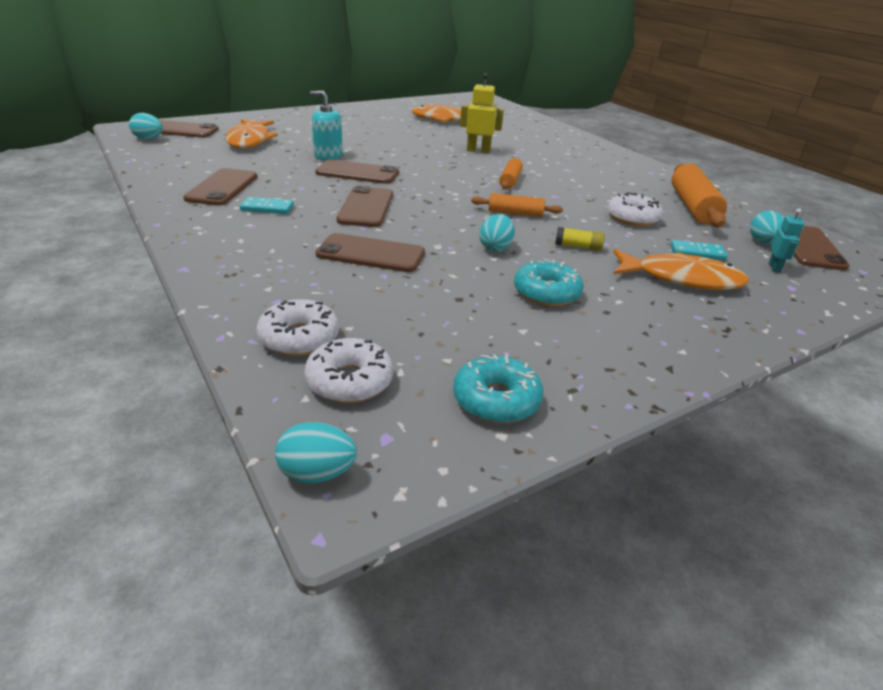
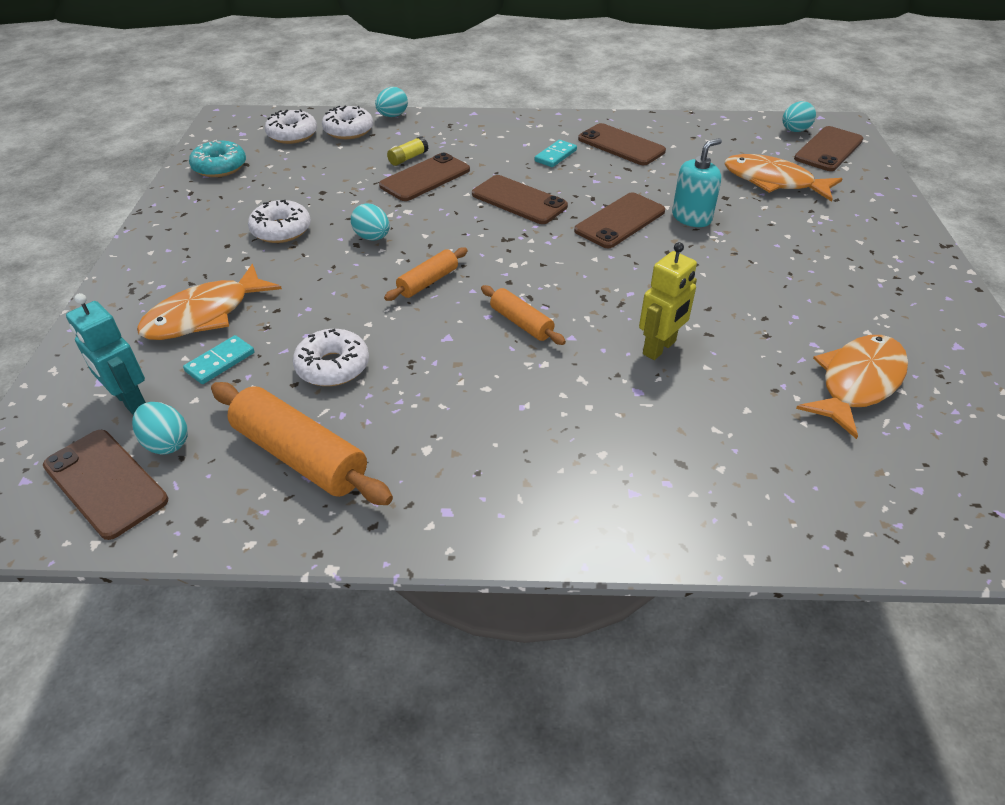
camera: 125 degrees right, 10 degrees up
turquoise egg [275,422,357,483] -> turquoise egg moved to [375,87,408,117]
turquoise donut [514,259,584,307] -> white donut [248,200,311,243]
yellow glue stick [555,227,605,251] -> yellow glue stick moved to [387,136,429,166]
turquoise robot [769,209,804,273] -> turquoise robot [66,293,146,414], size x1.65

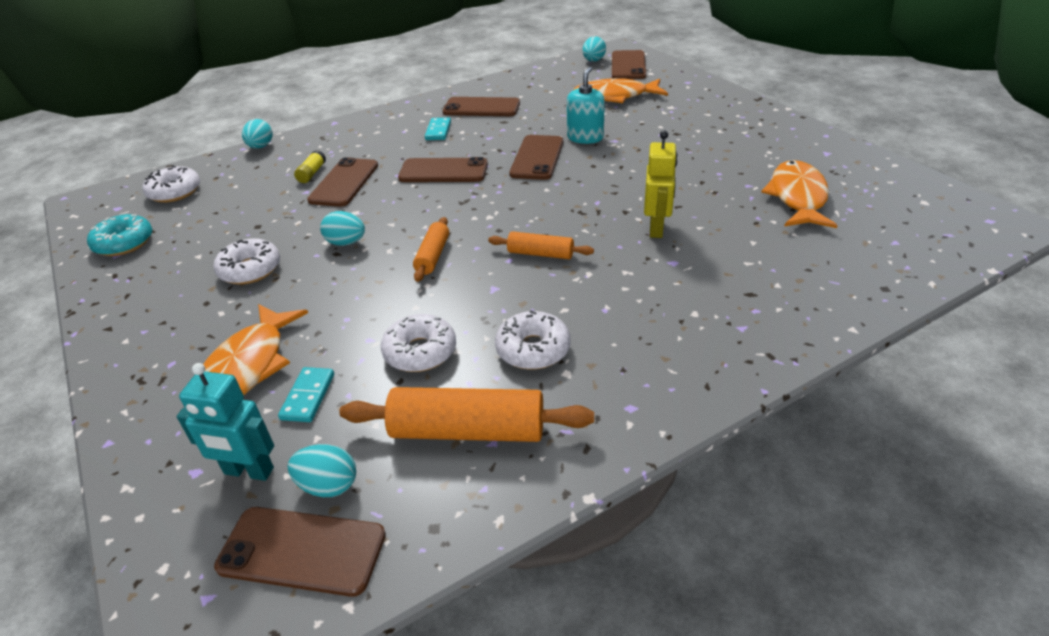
camera: 30 degrees left, 5 degrees down
white donut [322,106,373,139] -> white donut moved to [495,310,570,370]

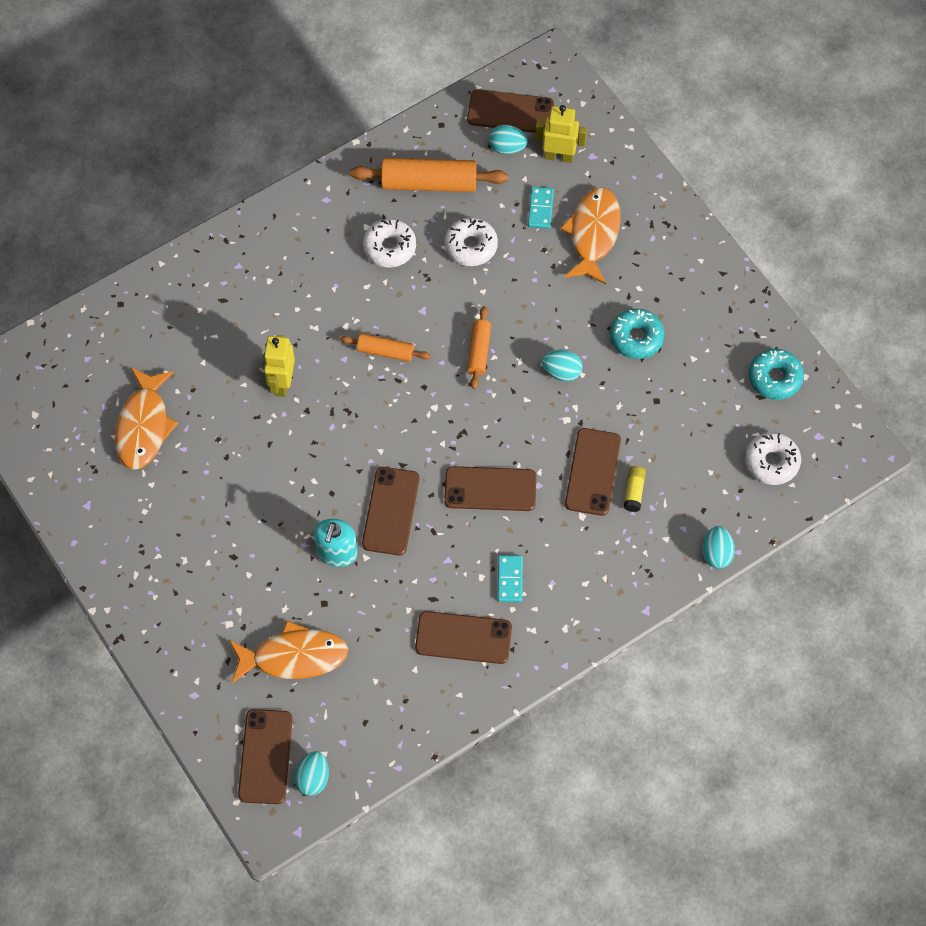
camera: 175 degrees right, 25 degrees up
turquoise robot [177,363,274,481] -> yellow robot [535,105,587,163]
white donut [214,238,280,285] -> turquoise donut [610,309,665,359]

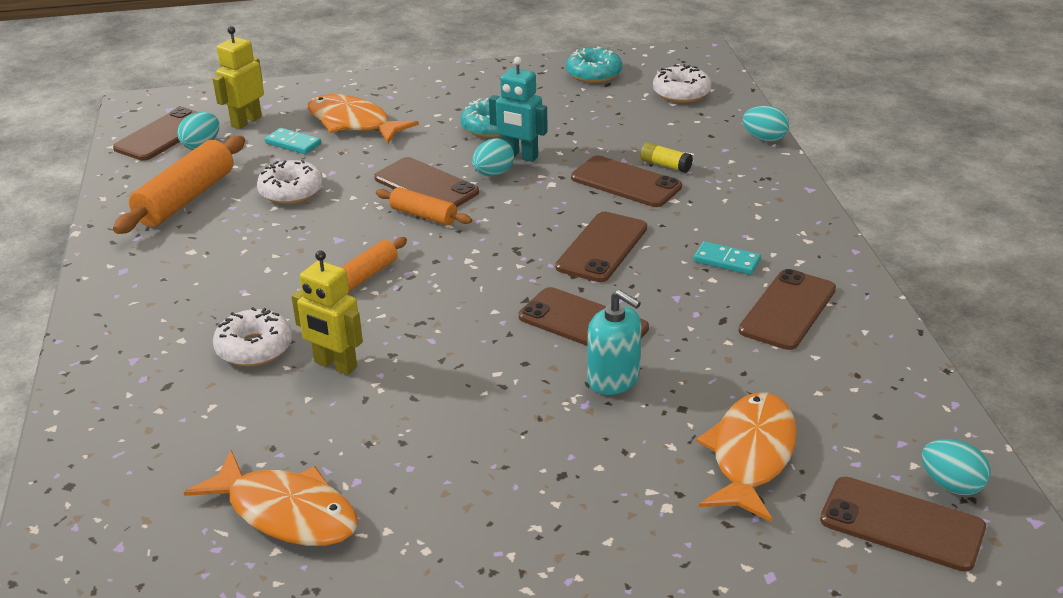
camera: 65 degrees left, 30 degrees down
white donut [363,219,416,267] -> white donut moved to [213,307,293,366]
none -> brown phone [374,157,479,207]
none -> turquoise robot [489,57,548,162]

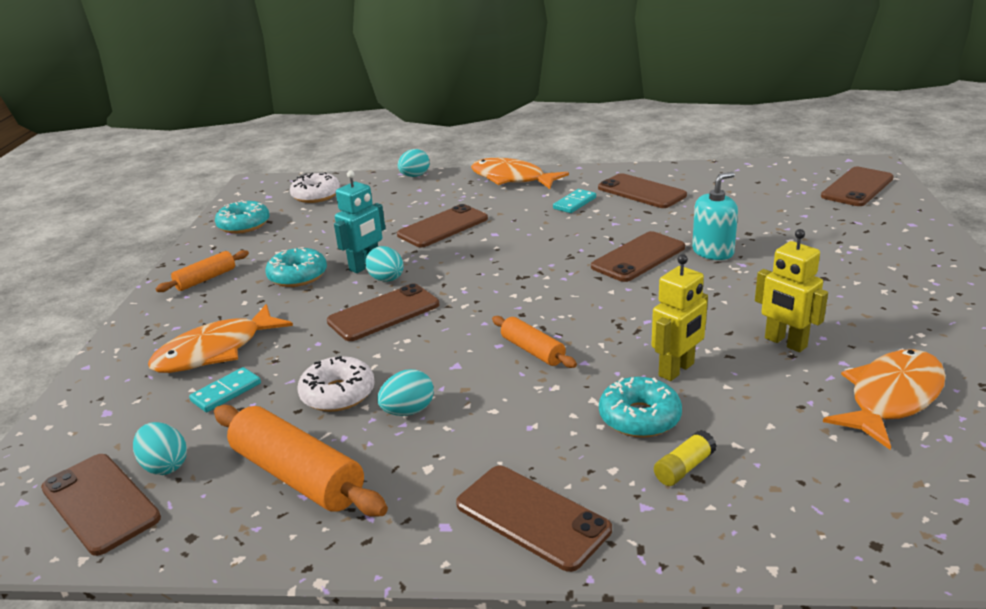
camera: 75 degrees left, 5 degrees down
yellow robot [213,26,264,129] -> yellow robot moved to [755,229,828,352]
white donut [213,307,293,366] -> turquoise donut [599,377,682,438]
orange rolling pin [376,187,472,226] -> orange rolling pin moved to [155,250,249,292]
brown phone [555,212,647,282] -> brown phone moved to [456,466,612,572]
yellow glue stick [641,142,693,173] -> yellow glue stick moved to [654,430,717,486]
orange fish [696,392,797,522] -> orange fish moved to [471,158,569,189]
turquoise egg [921,439,990,495] -> turquoise egg moved to [377,369,434,416]

